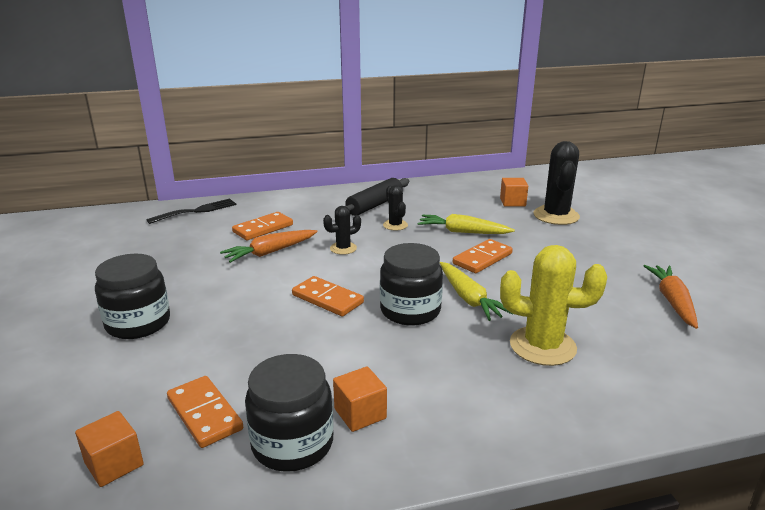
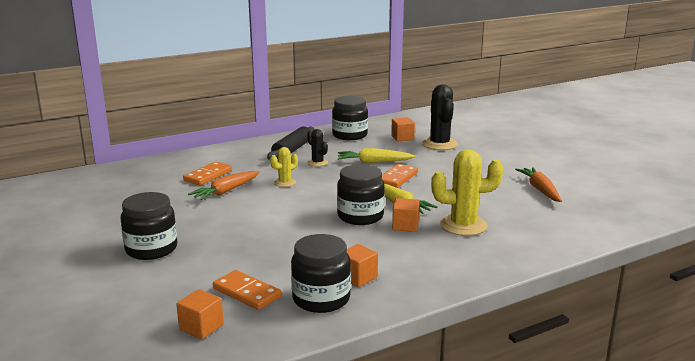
camera: 15 degrees left, 5 degrees down
black fork [146,199,236,224] -> none
orange domino [292,276,364,317] -> none
black cactus [323,206,361,255] -> yellow cactus [270,147,298,187]
none -> black jar [332,96,368,140]
none -> orange cube [392,198,420,232]

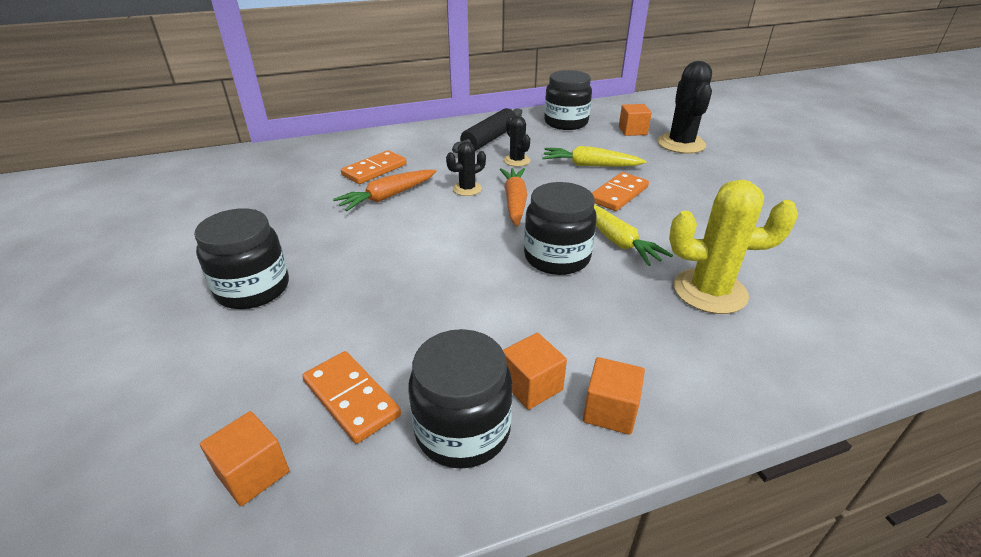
camera: 10 degrees right, 15 degrees up
yellow cactus [270,147,298,187] -> black cactus [446,141,486,196]
orange cube [392,198,420,232] -> orange cube moved to [583,357,645,435]
orange carrot [515,167,561,202] -> orange carrot moved to [499,168,527,226]

